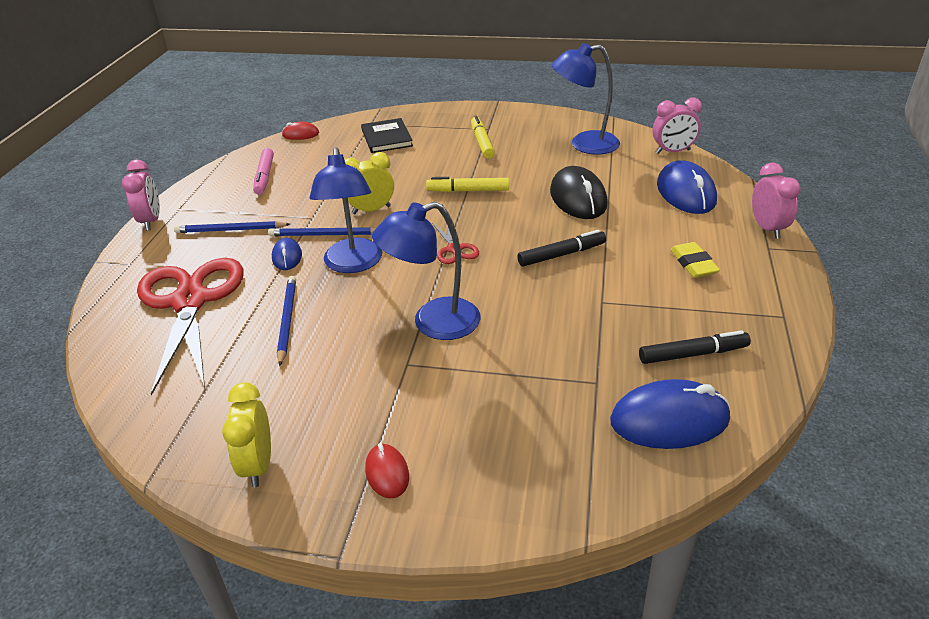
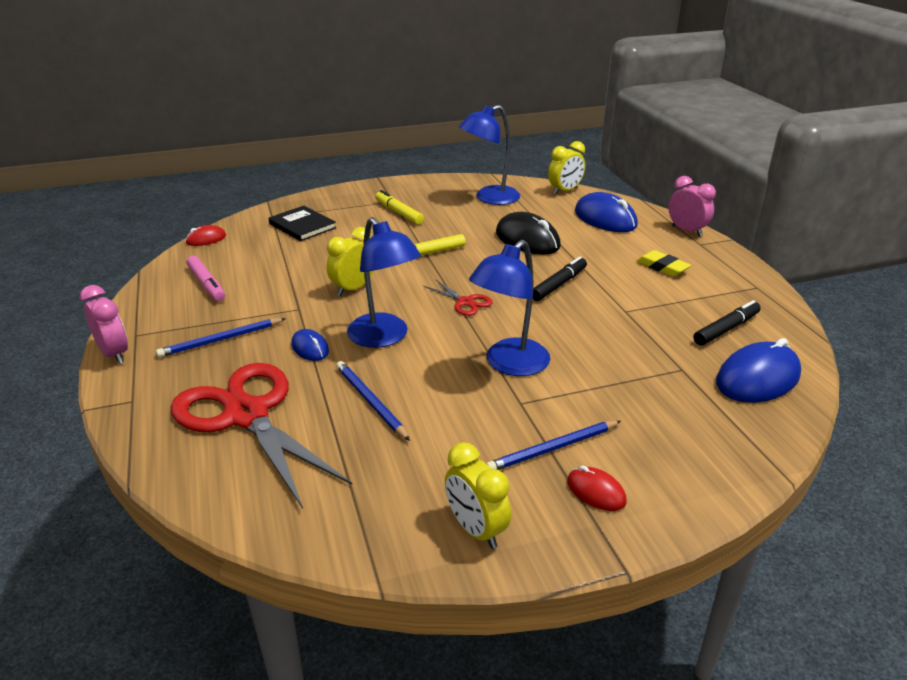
camera: 30 degrees left, 5 degrees down
blue pencil [268,227,376,236] -> blue pencil moved to [486,421,621,470]
pink clock [653,98,702,154] -> yellow clock [548,141,585,195]

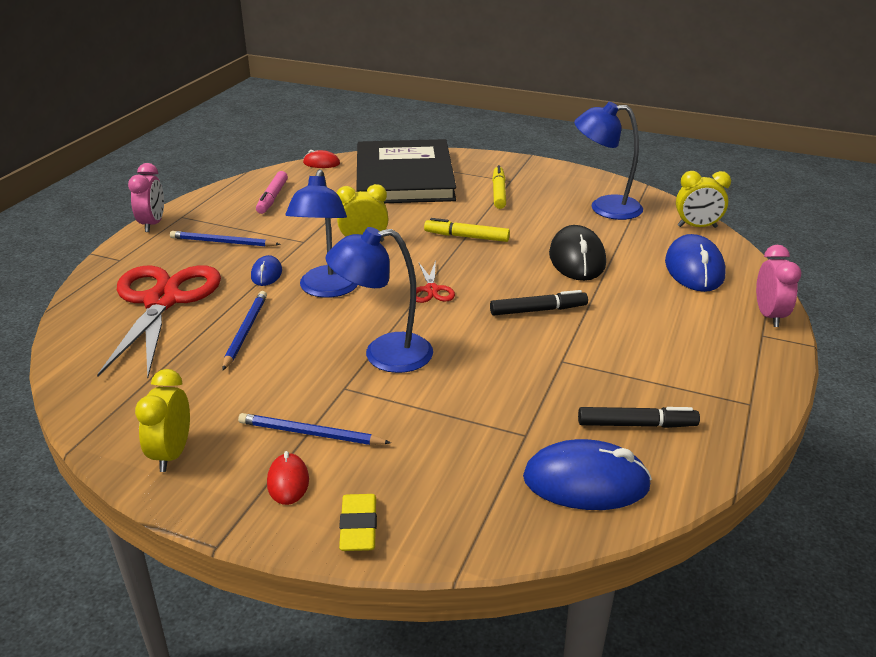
camera: 40 degrees right, 0 degrees up
black book [268,206,336,241] -> black book [356,139,456,203], size x2.16
yellow eraser [637,250,691,277] -> yellow eraser moved to [339,494,377,551]

